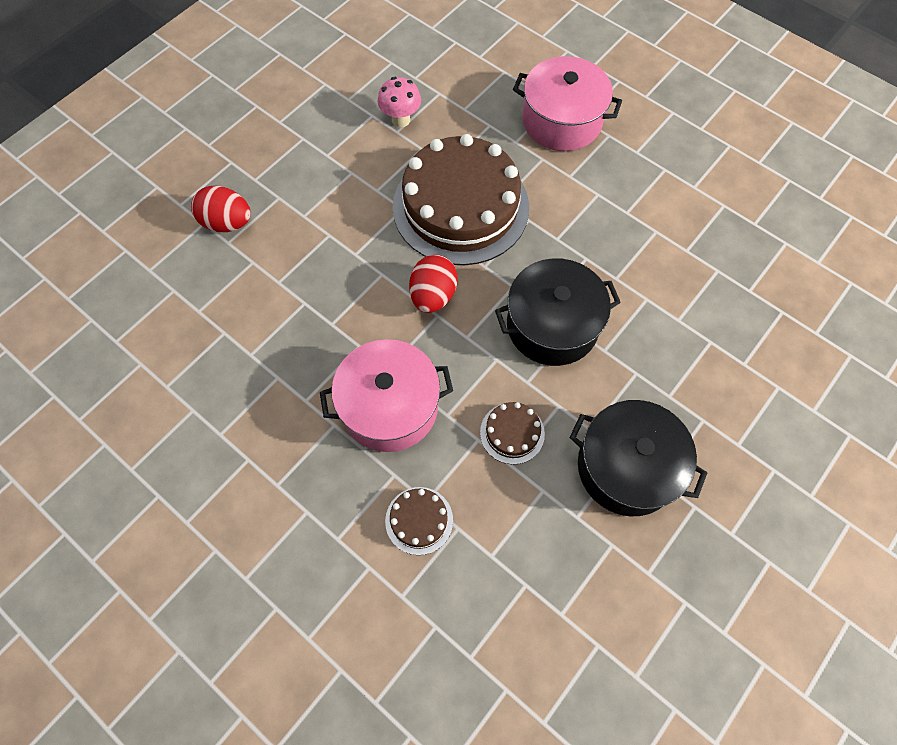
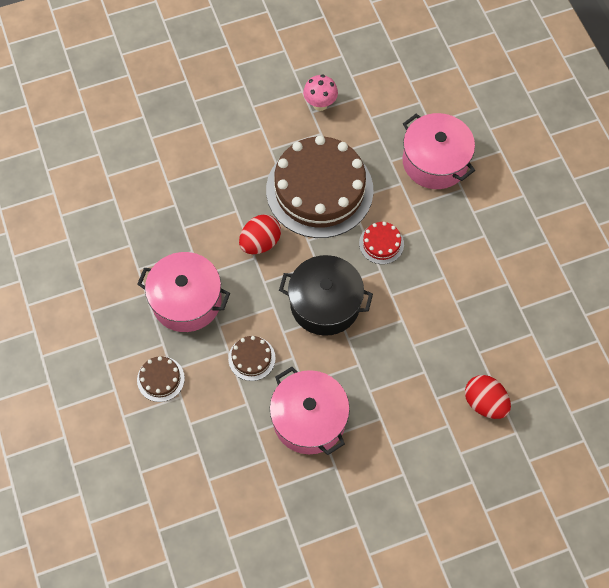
camera: 30 degrees right, 0 degrees up
red egg [191,186,251,232] -> red egg moved to [465,375,511,419]
black pot [570,400,707,516] -> pink pot [270,367,350,455]
none -> red cake [359,222,404,264]

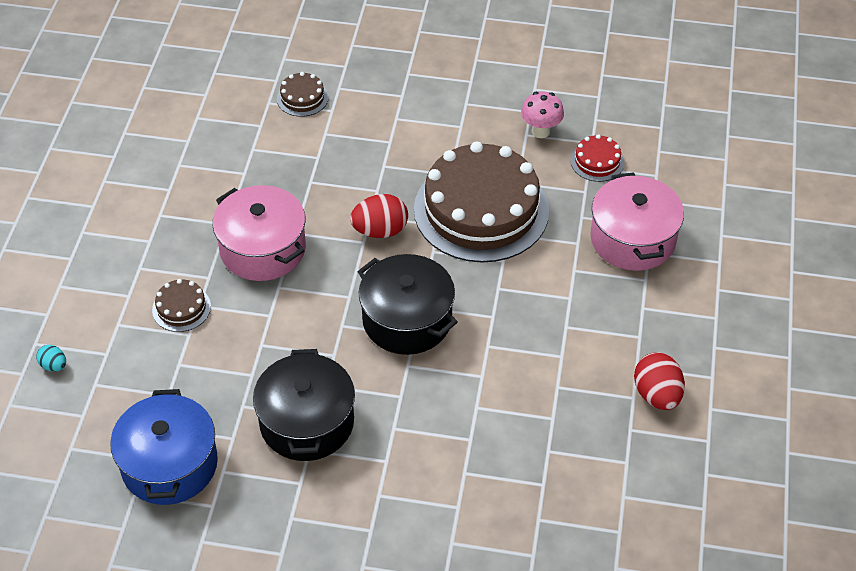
camera: 30 degrees right, 15 degrees down
brown cake [228,336,276,381] -> brown cake moved to [277,72,329,117]
pink pot [270,367,350,455] -> black pot [253,349,355,461]
red cake [359,222,404,264] -> red cake moved to [570,134,624,182]
red egg [465,375,511,419] -> red egg moved to [634,353,685,410]
none -> turquoise egg [36,345,66,371]
none -> blue pot [110,389,218,505]

